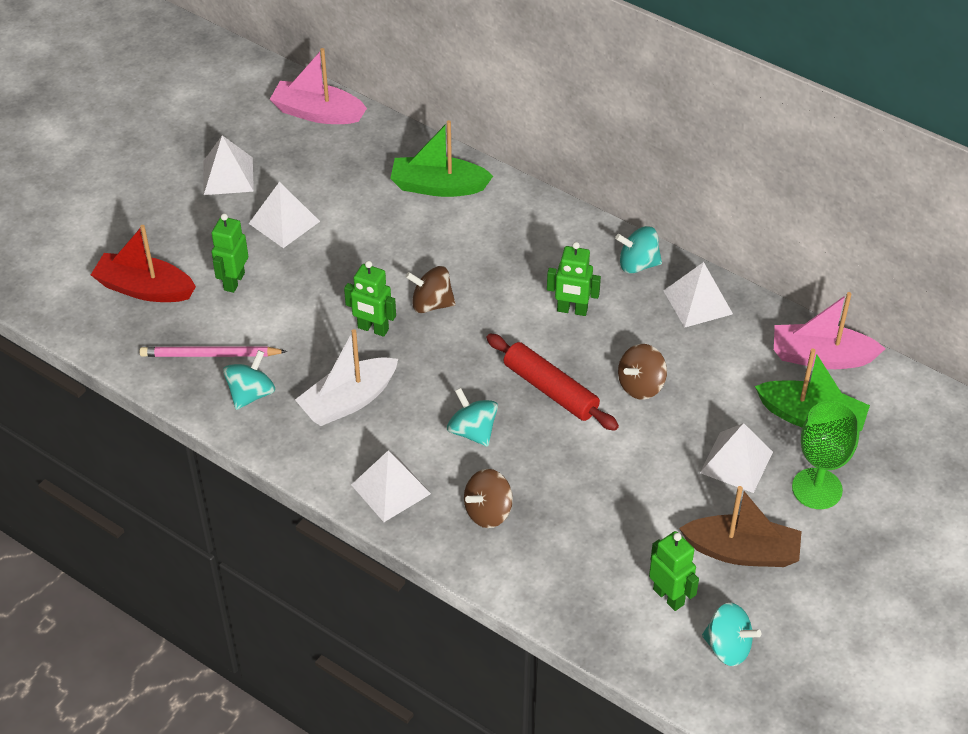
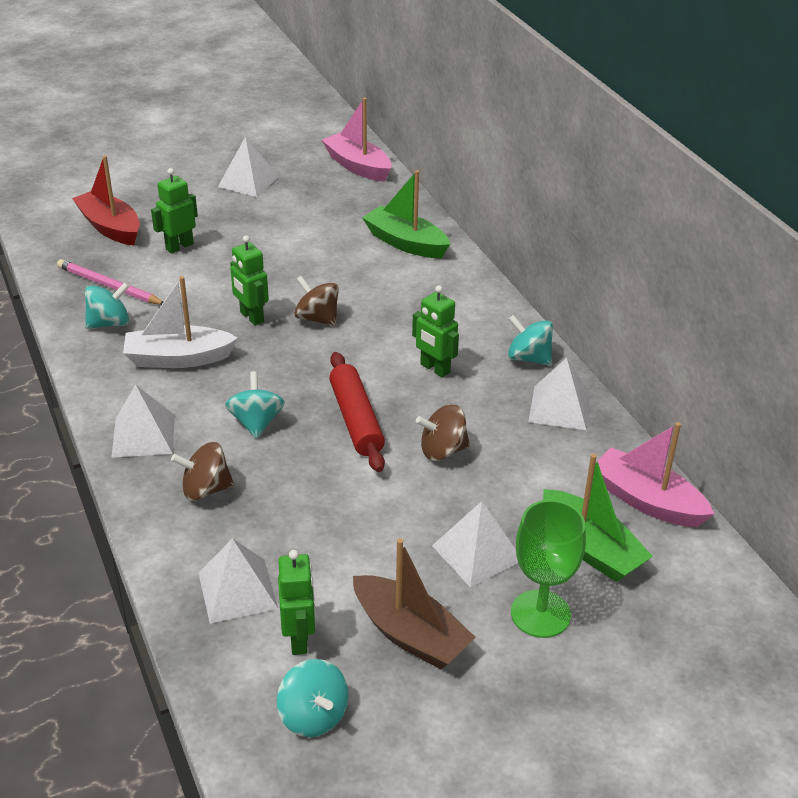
camera: 30 degrees right, 10 degrees down
white pyramid [249,182,320,248] -> white pyramid moved to [198,538,278,624]

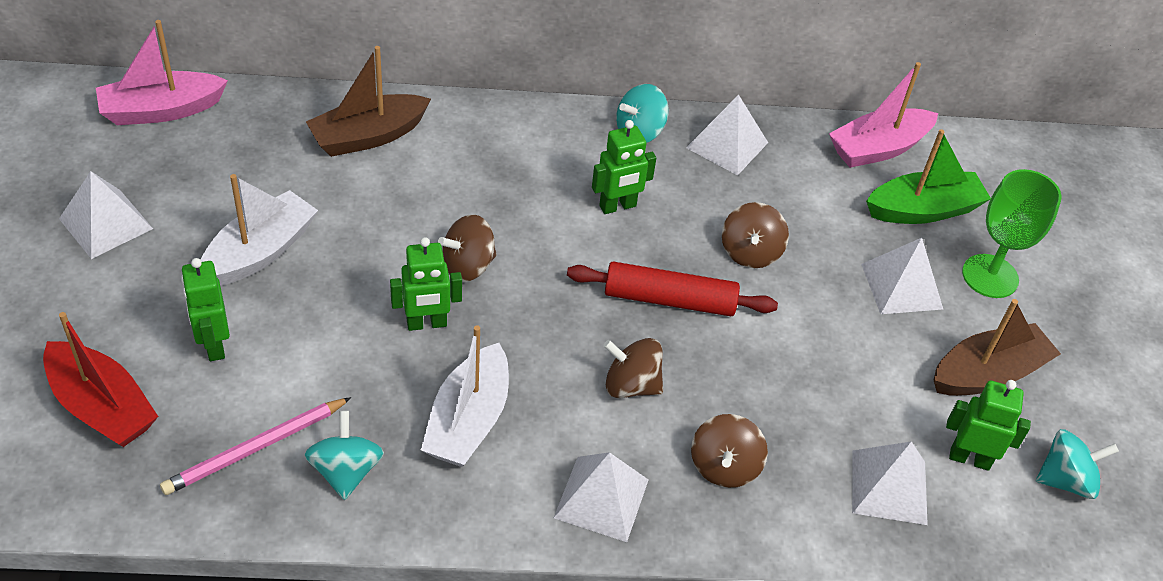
camera: 70 degrees left, 10 degrees up
red boat [72,155,140,245] -> red boat turned 120 degrees counterclockwise [43,312,159,447]
turquoise spinning top [225,371,285,439] -> brown spinning top [603,338,663,398]
green boat [362,170,450,258] -> brown boat [306,46,431,157]
none -> white boat [201,174,318,286]

